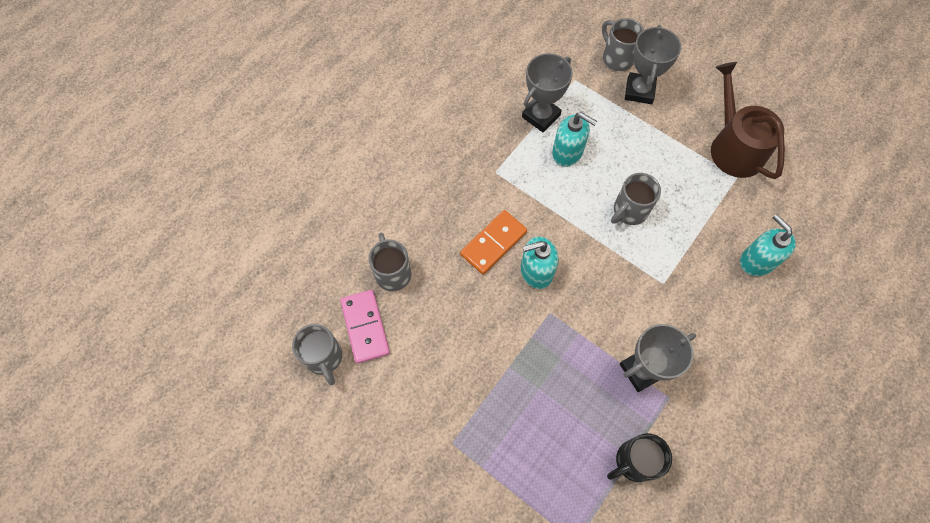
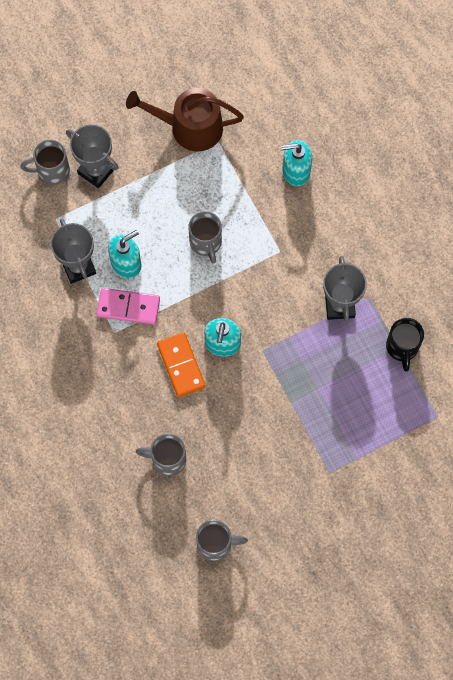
camera: 65 degrees left, 5 degrees up
pink domino [340,290,390,364] -> pink domino moved to [97,288,160,325]

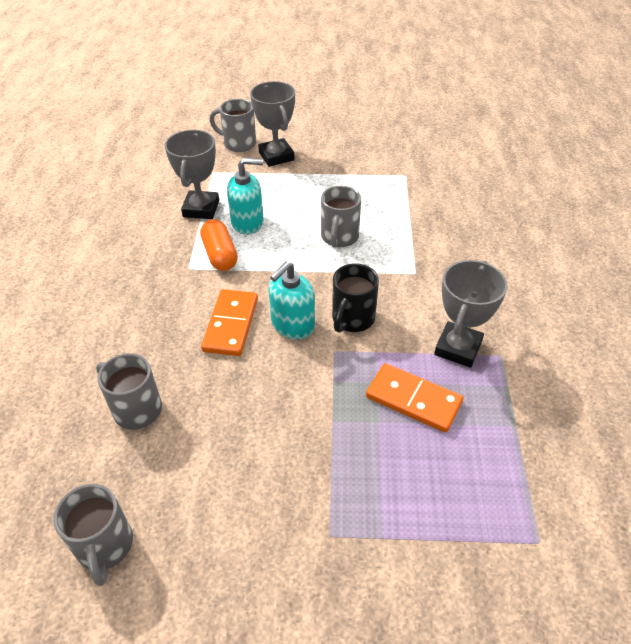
camera: 30 degrees right, 25 degrees down
pink domino [97,288,160,325] -> orange capsule [200,219,238,271]
brown watering can [126,88,244,151] -> none
grey mug [196,520,248,561] -> grey mug turned 45 degrees clockwise [53,484,133,586]
turquoise soap dispenser [281,140,312,186] -> none
black mug [386,318,424,371] -> black mug moved to [332,263,379,333]
none -> orange domino [366,363,463,433]

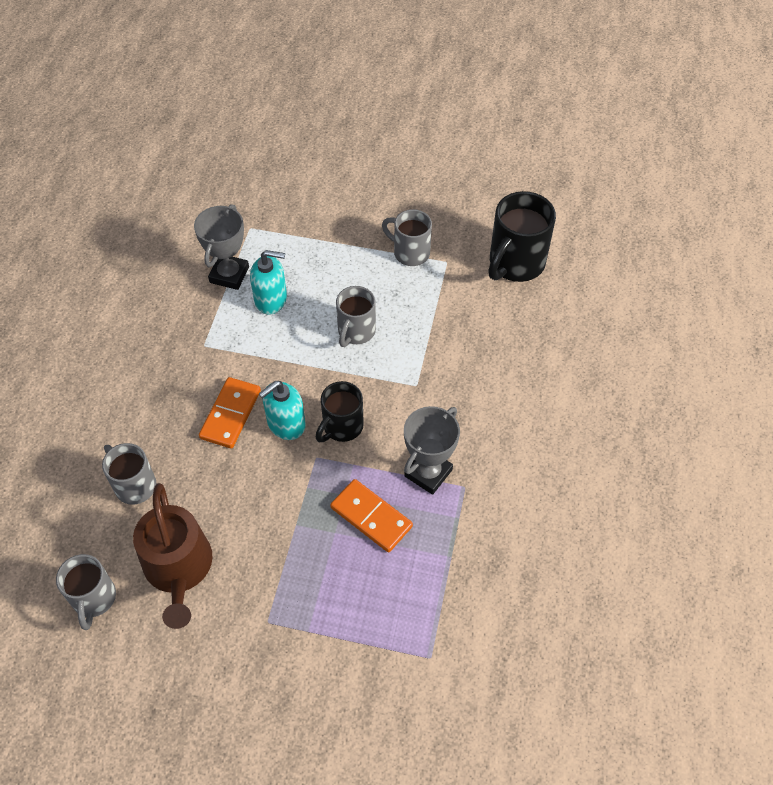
camera: 10 degrees right, 10 degrees up
orange capsule [200,219,238,271] -> none
grey mug [209,99,256,152] -> grey mug moved to [382,209,432,266]
grey trophy [250,81,295,167] -> none
none -> brown watering can [133,483,212,629]
none -> black mug [488,191,556,282]

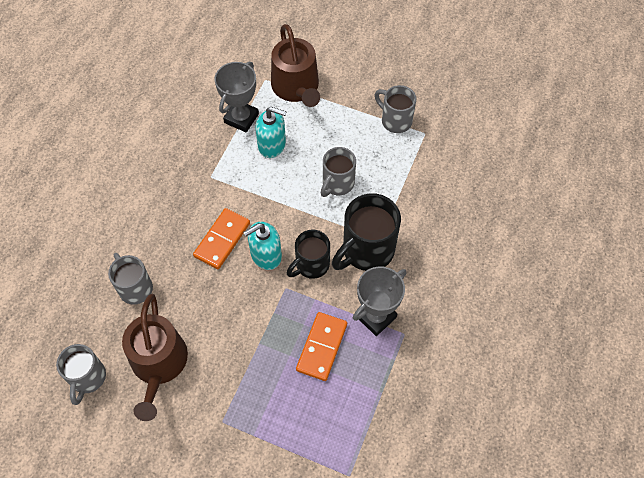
camera: 10 degrees right, 5 degrees up
orange domino [330,479,413,552] -> orange domino turned 60 degrees clockwise [296,312,347,381]
black mug [488,191,556,282] -> black mug moved to [332,193,401,271]
none -> brown watering can [271,24,320,107]

